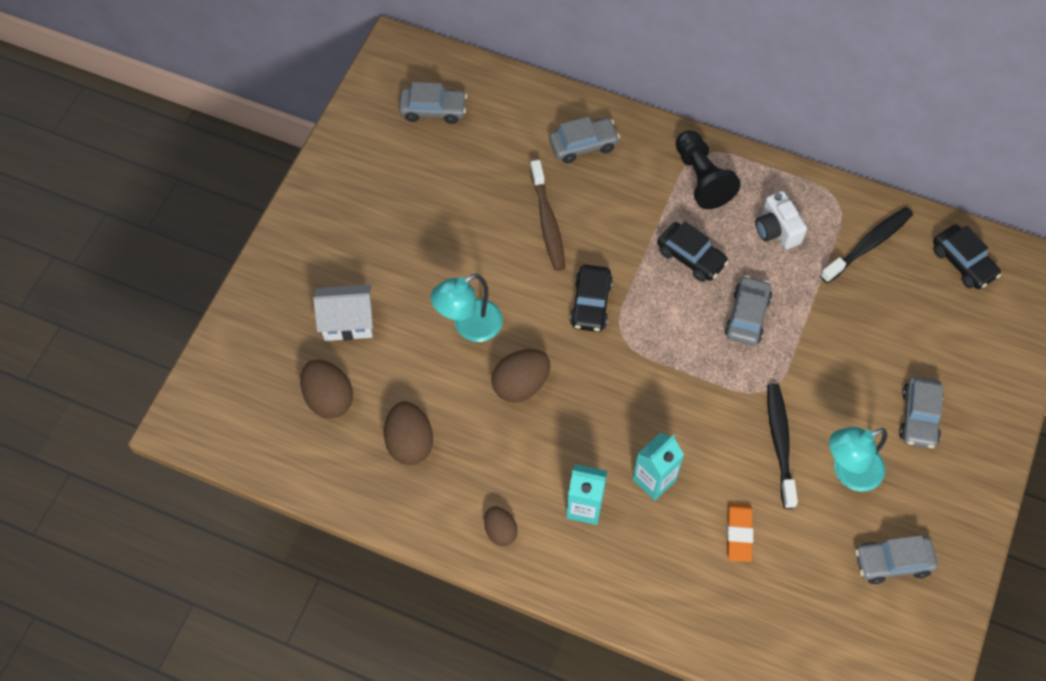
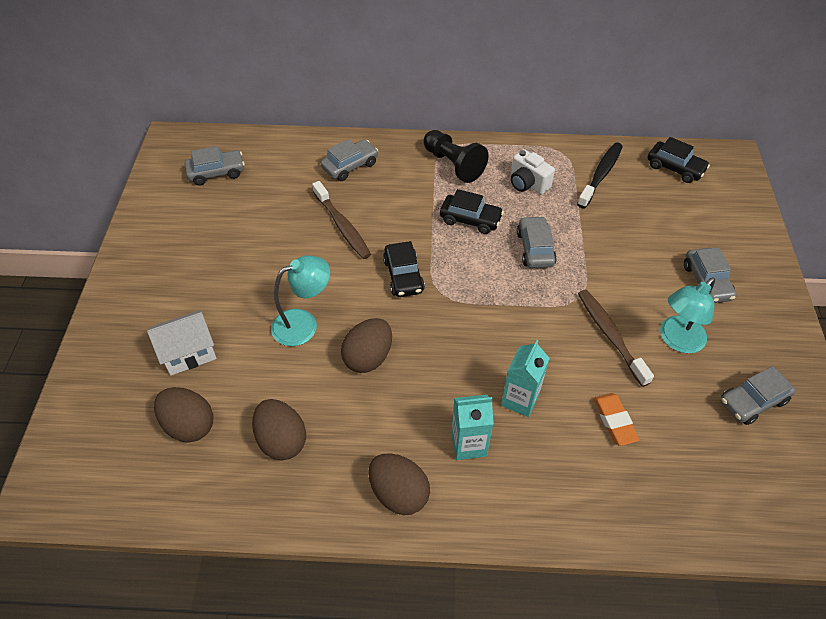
camera: 20 degrees left, 10 degrees down
turquoise lamp [430,274,503,342] -> turquoise lamp turned 150 degrees counterclockwise [271,255,330,346]
brown egg [484,507,518,546] -> brown egg [368,453,430,515], size x1.61
black toothbrush [767,383,798,509] -> brown toothbrush [578,290,654,387]

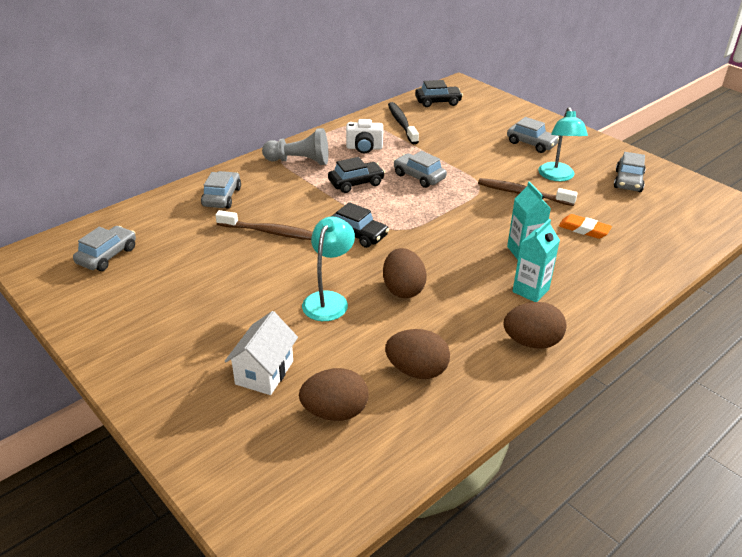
camera: 45 degrees left, 15 degrees down
black pawn [424,130,488,183] -> grey pawn [262,128,328,165]

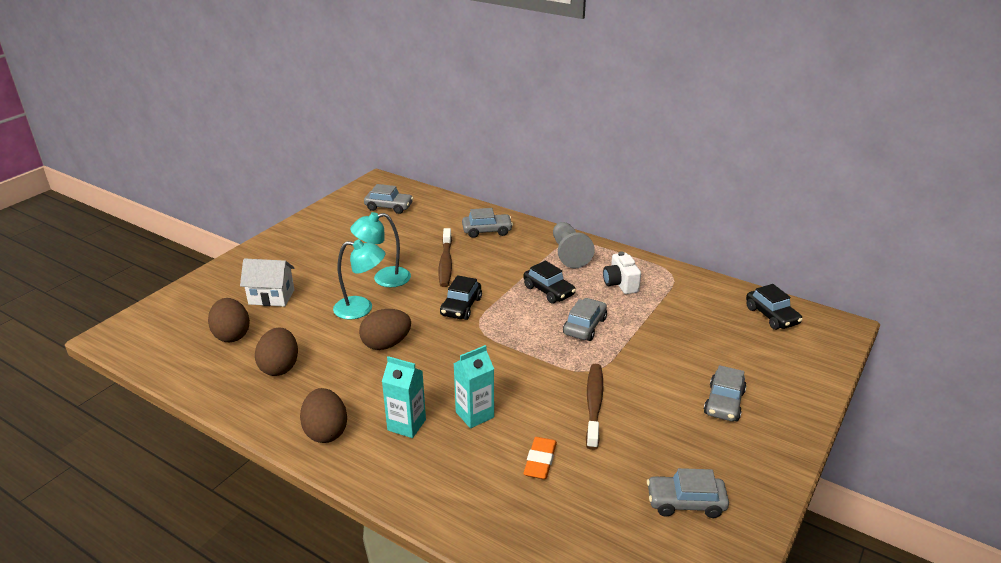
camera: 75 degrees right, 5 degrees down
black toothbrush [388,102,419,144] -> none
turquoise lamp [538,107,588,181] -> turquoise lamp moved to [350,212,411,287]

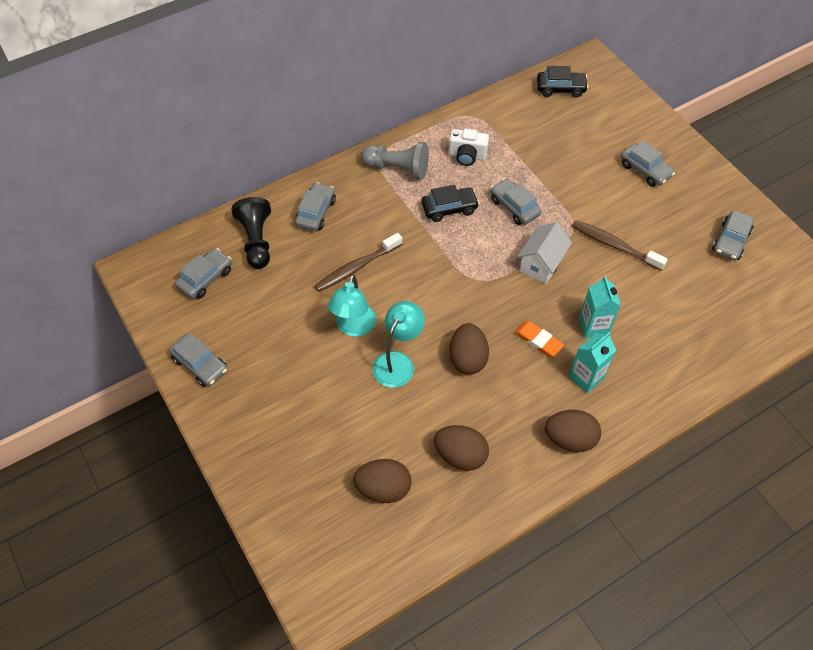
camera: 65 degrees left, 25 degrees up
white house [240,258,295,307] -> white house moved to [517,222,572,284]
brown toothbrush [439,228,452,287] -> brown toothbrush turned 120 degrees clockwise [314,233,402,292]
black car [440,275,482,320] -> none
orange eraser [523,437,557,479] -> orange eraser moved to [514,321,564,357]
none -> grey car [169,334,227,387]
none -> black pawn [232,197,271,269]

